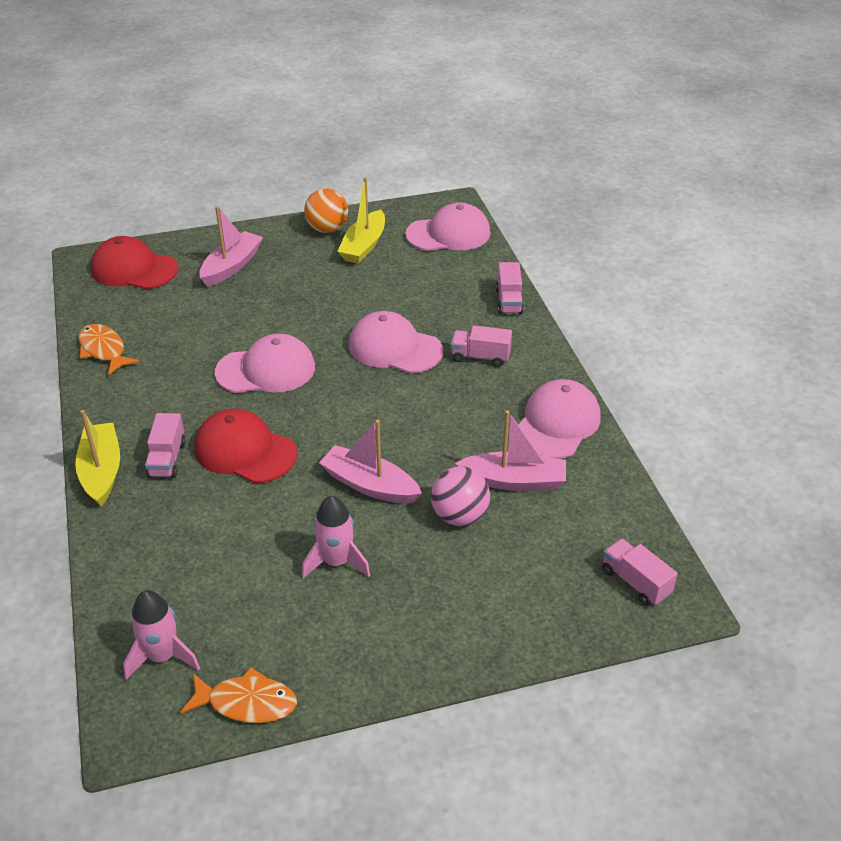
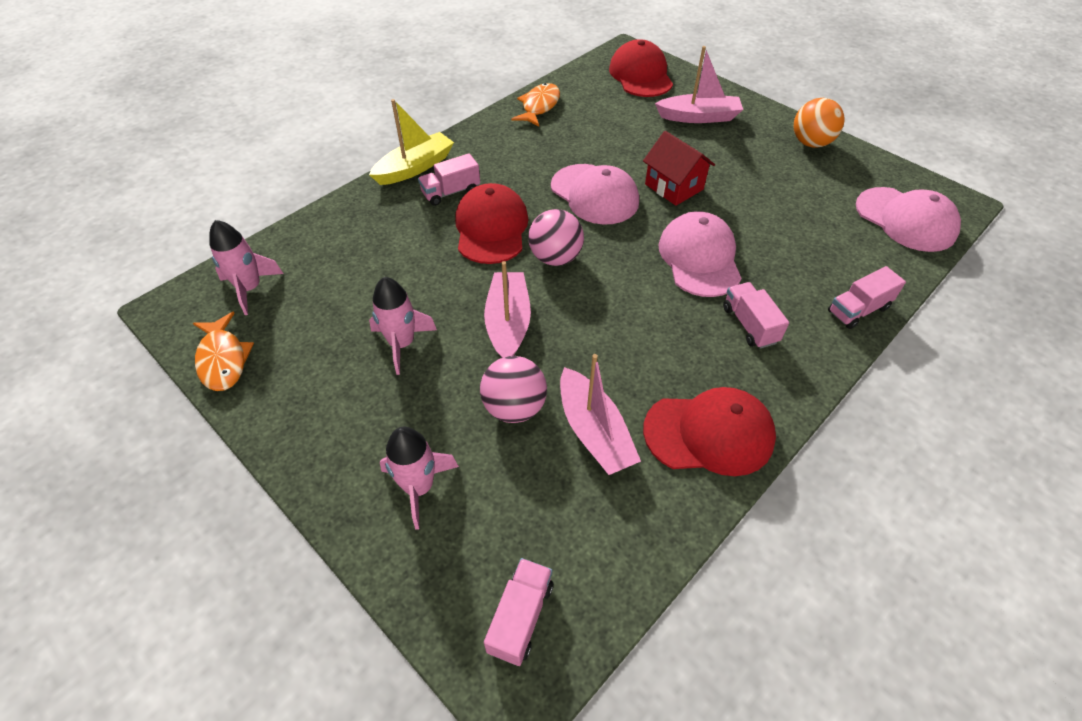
camera: 60 degrees right, 10 degrees up
yellow boat [337,177,385,264] -> none
pink cap [519,379,601,459] -> red cap [643,387,776,476]
none -> pink rocket [380,427,459,530]
none -> pink ball [528,209,584,266]
none -> red house [643,131,715,206]

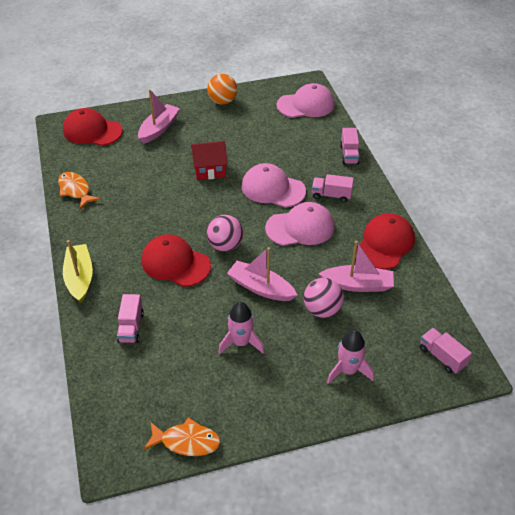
camera: 60 degrees left, 5 degrees down
pink rocket [209,220,284,315] -> none
pink truck [418,153,480,206] -> pink truck moved to [117,294,144,343]
pink cap [551,164,639,225] -> pink cap moved to [265,202,334,246]

